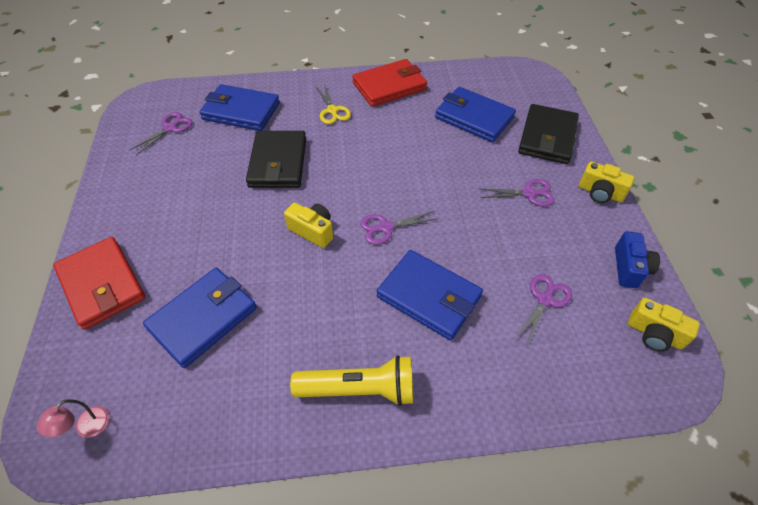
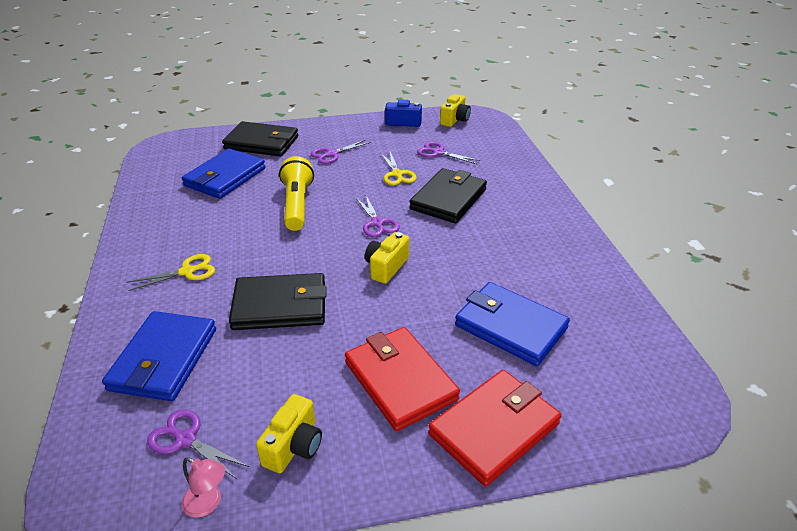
camera: 95 degrees left, 15 degrees down
pink lamp [37,399,109,438] -> pink lamp moved to [182,457,225,518]
yellow flashlight [290,355,413,406] -> yellow flashlight moved to [279,156,314,231]
red wallet [352,59,427,107] -> red wallet moved to [345,327,460,431]
blue wallet [377,250,483,340] -> black wallet [409,168,487,223]
purple scissors [480,179,554,206] -> purple scissors turned 120 degrees counterclockwise [310,139,371,164]
yellow camera [579,161,635,203] -> yellow camera moved to [256,394,322,473]
none -> yellow scissors [381,152,417,185]

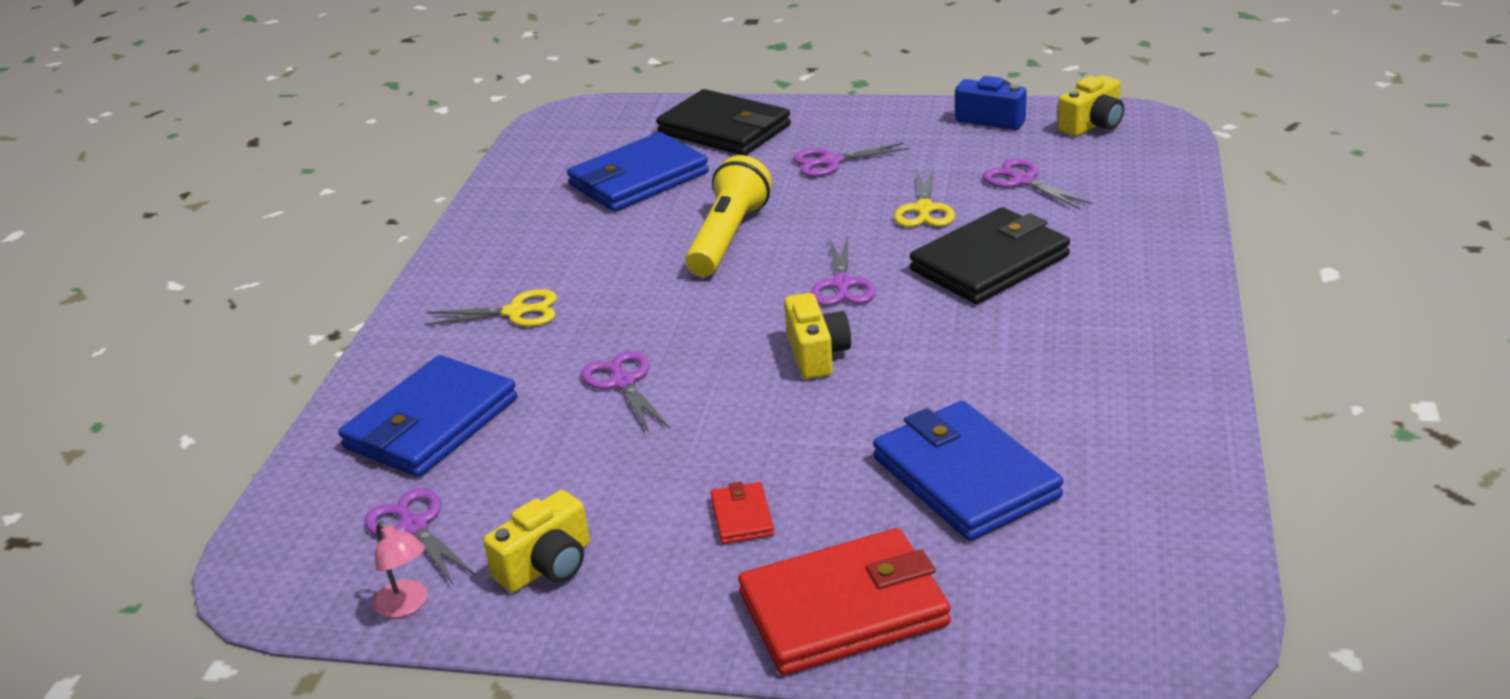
camera: 25 degrees right, 5 degrees down
black wallet [229,273,326,330] -> purple scissors [581,351,670,433]
red wallet [345,327,460,431] -> red wallet [710,482,774,544], size x0.45
yellow camera [365,232,409,284] -> yellow camera turned 120 degrees clockwise [784,293,851,379]

